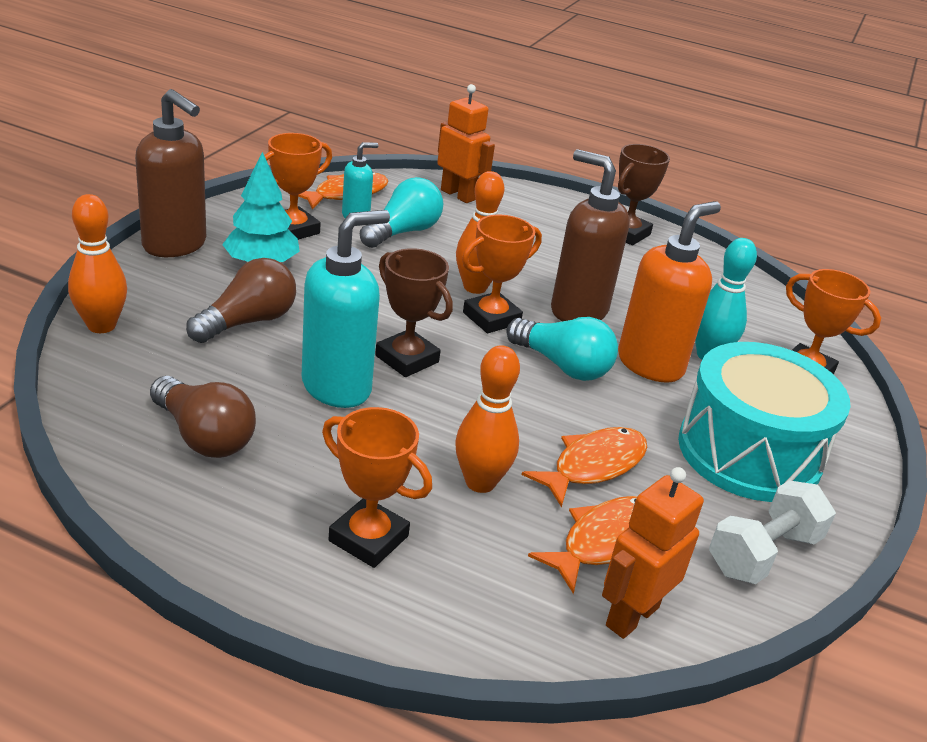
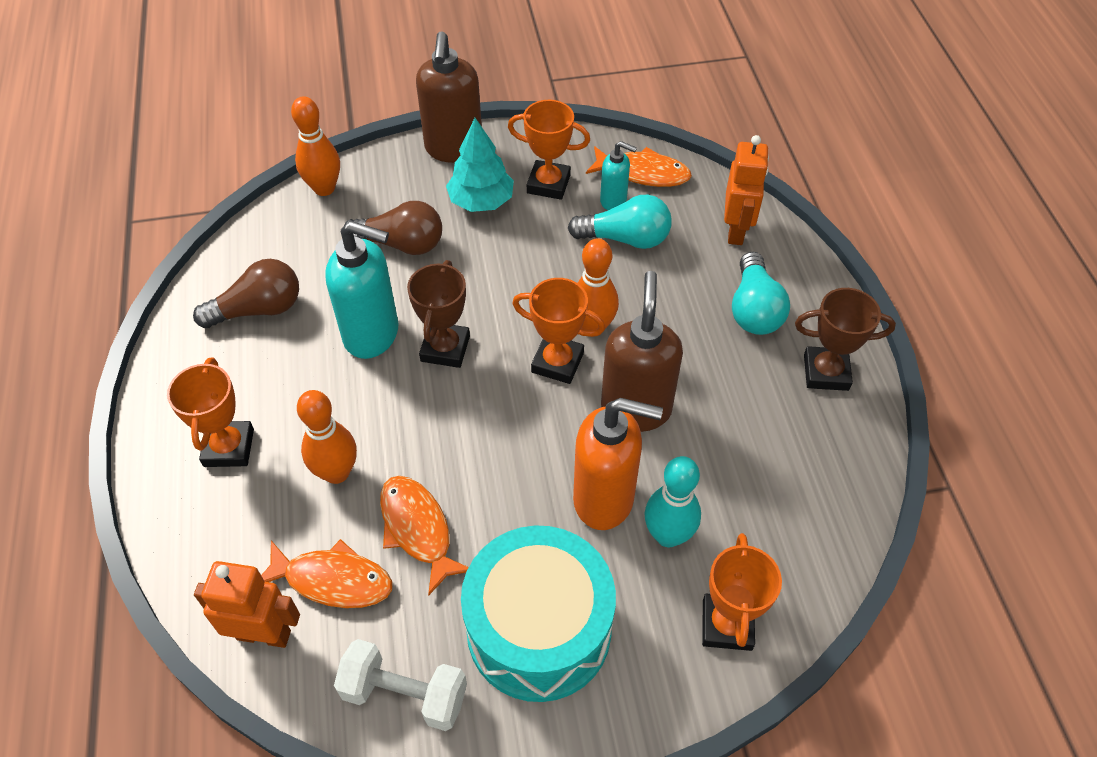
camera: 60 degrees right, 20 degrees up
brown light bulb [150,376,256,458] -> brown light bulb turned 120 degrees counterclockwise [193,259,299,328]
turquoise light bulb [506,317,618,381] -> turquoise light bulb moved to [732,252,790,335]
orange fish [522,427,648,507] -> orange fish turned 135 degrees counterclockwise [380,476,469,595]

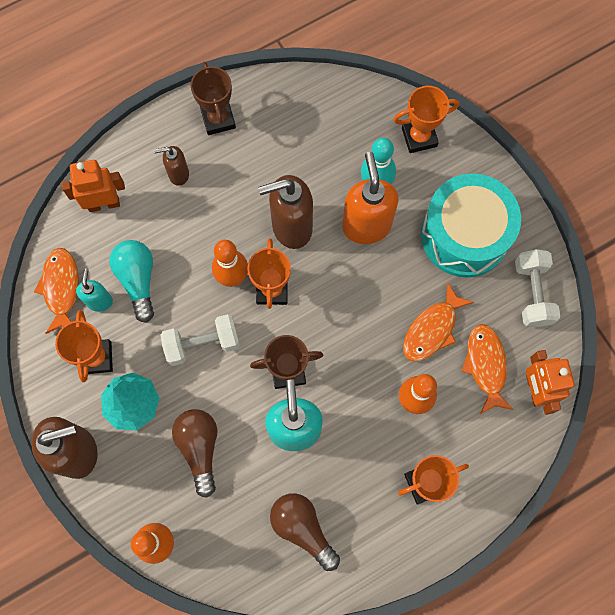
camera: 110 degrees left, 20 degrees up
turquoise light bulb [732,252,790,335] -> brown soap dispenser [154,146,189,186]
none -> white dumbbell [161,314,240,366]

